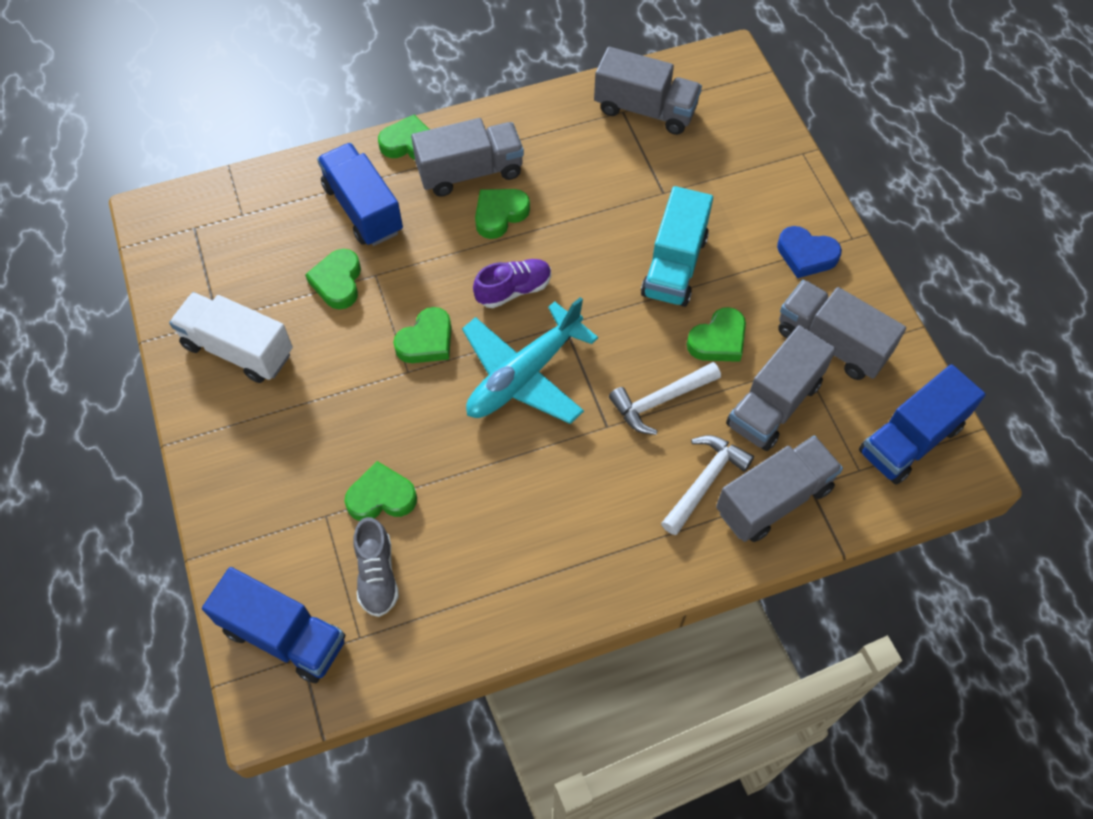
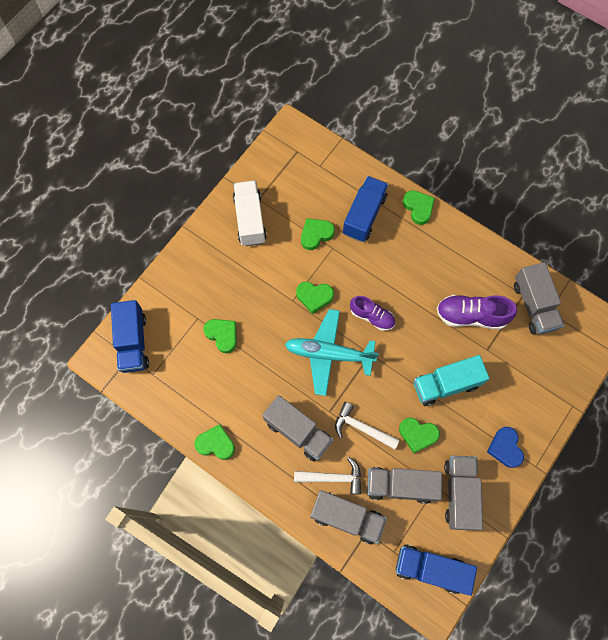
camera: 55 degrees right, 10 degrees up
grey shoe [353,517,399,617] -> none
grey truck [411,118,524,197] -> grey truck moved to [262,395,333,461]
green heart [475,189,530,239] -> green heart moved to [194,424,235,460]
none -> purple shoe [436,295,517,330]

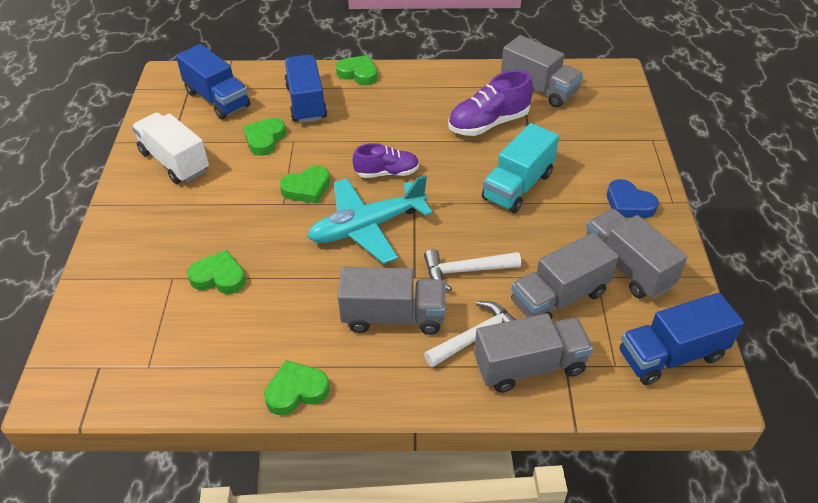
camera: 35 degrees left, 25 degrees down
blue truck [111,300,149,373] -> blue truck moved to [176,44,250,119]
green heart [399,418,440,453] -> none

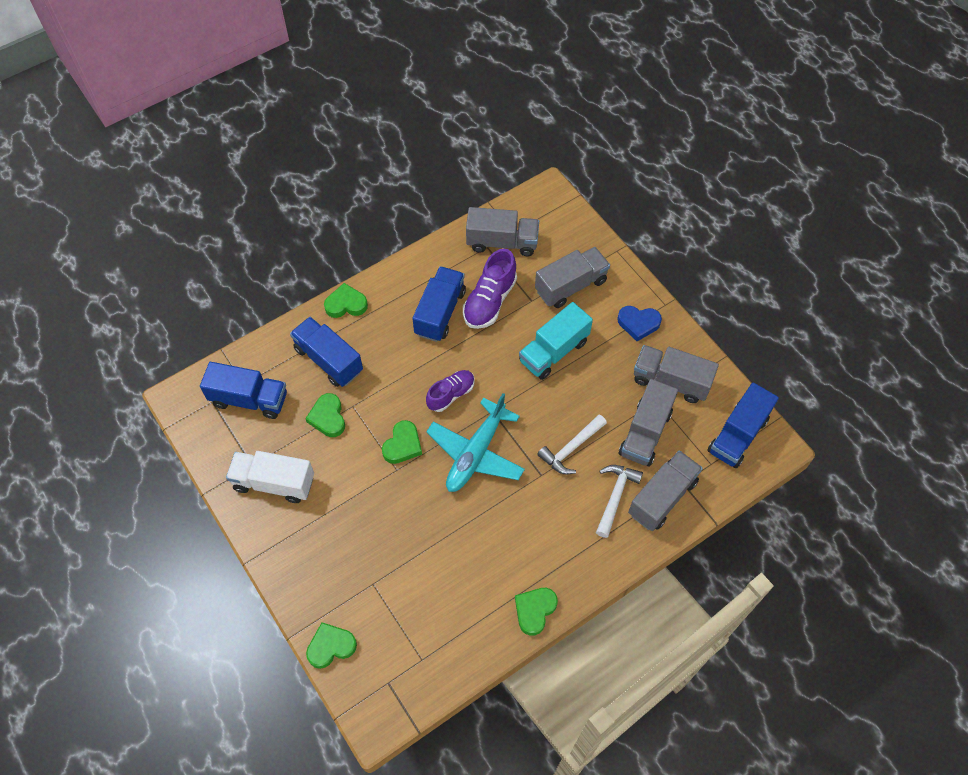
camera: 35 degrees left, 15 degrees up
green heart [187,250,246,294] -> green heart moved to [306,622,357,669]
grey truck [338,267,445,335] -> grey truck moved to [535,247,610,308]
turquoise truck [482,123,559,213] -> turquoise truck turned 45 degrees clockwise [519,302,593,380]
none -> blue truck [412,266,466,342]

